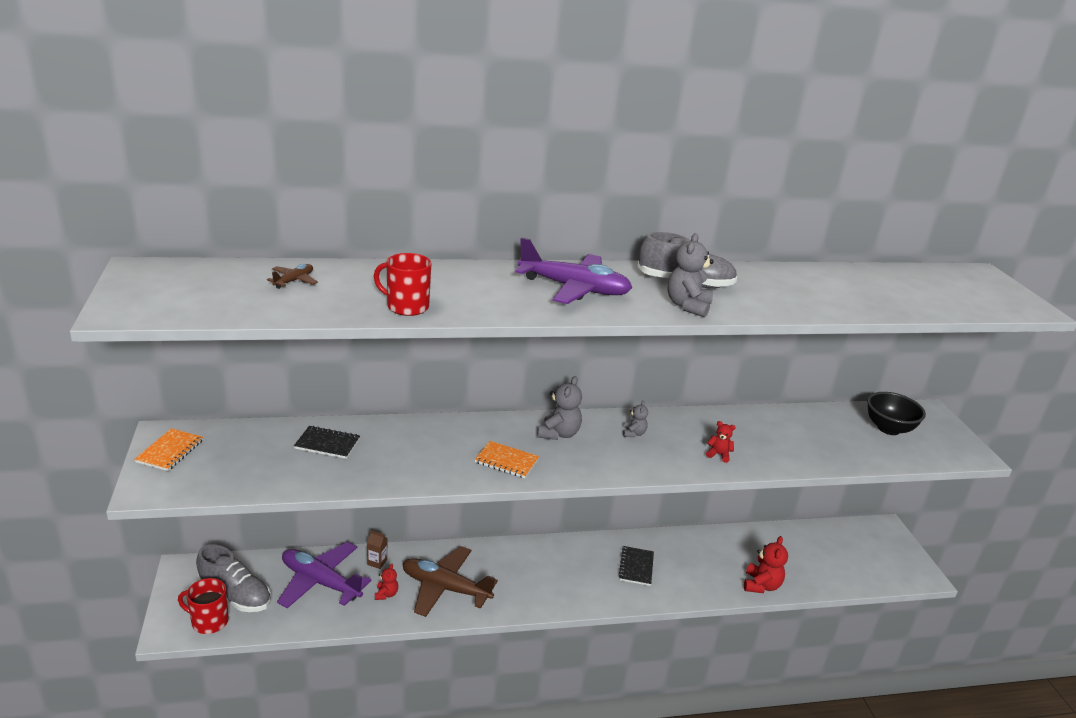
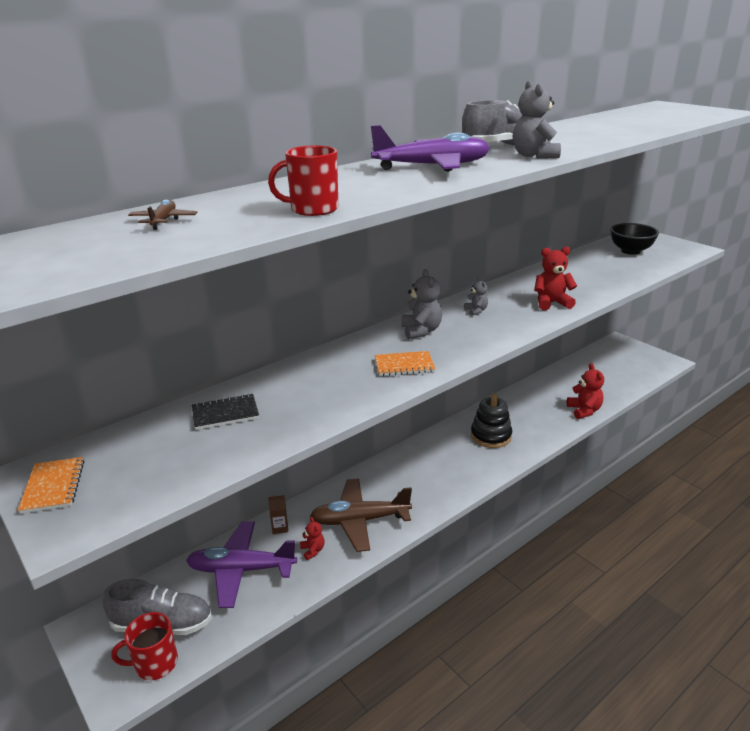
camera: 25 degrees left, 0 degrees up
black notebook [619,546,654,586] -> black stacking toy [471,393,512,448]
red teddy bear [706,421,736,463] -> red teddy bear [534,246,577,310], size x1.73

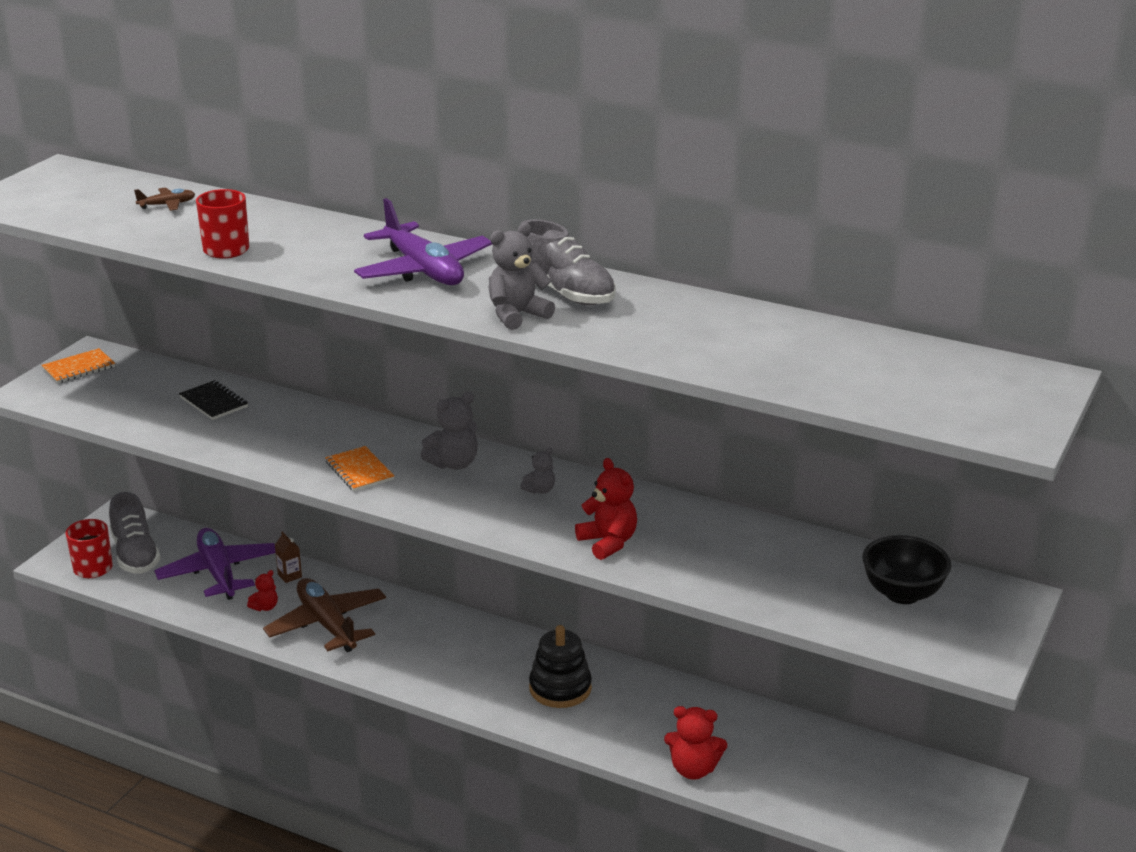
camera: 65 degrees right, 0 degrees up
red teddy bear [567,363,604,419] -> red teddy bear turned 45 degrees clockwise [664,706,727,780]

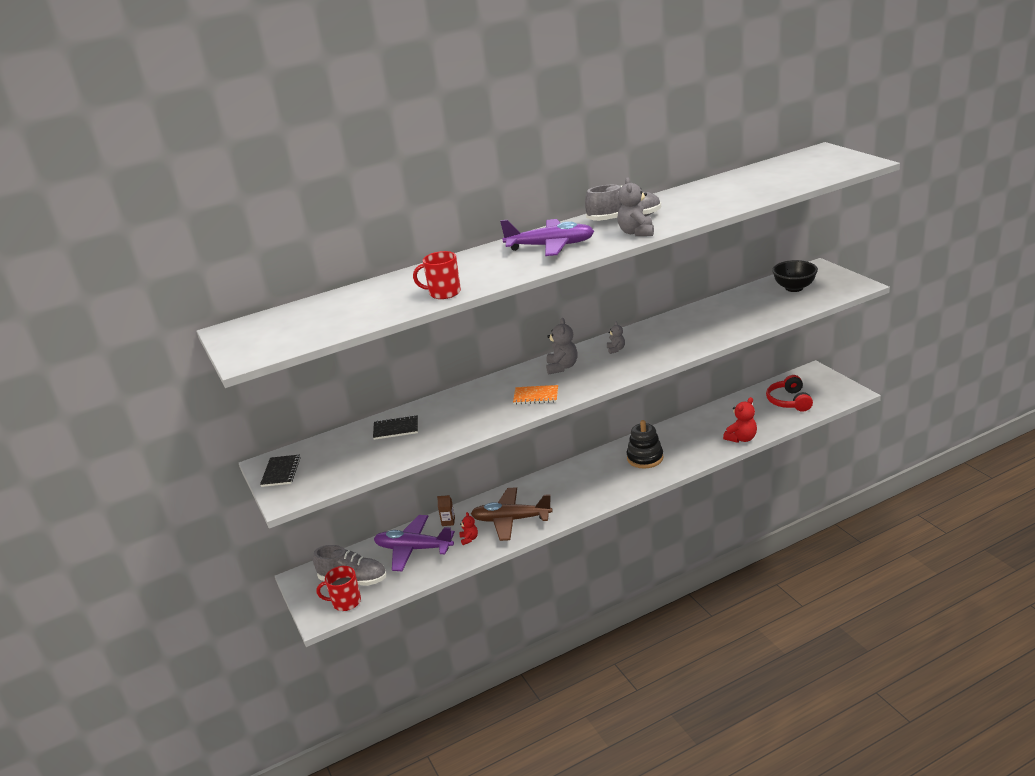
camera: 50 degrees left, 0 degrees up
orange notebook [42,348,115,383] -> black notebook [260,455,301,487]
brown plane [134,188,195,211] -> none
red teddy bear [575,458,637,560] -> none
none -> red headphones [766,375,813,412]

